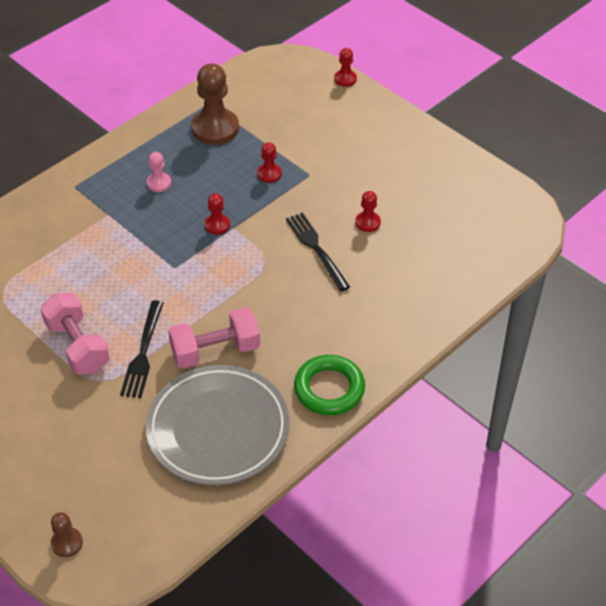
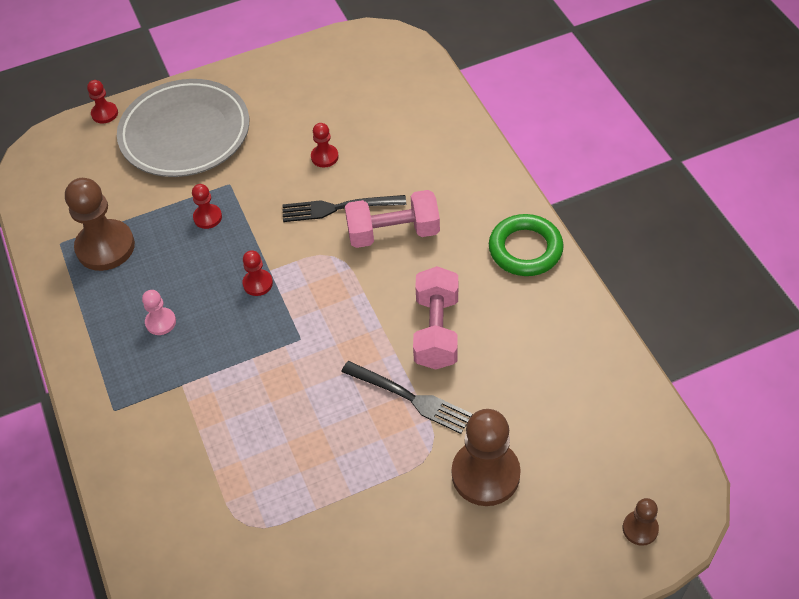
camera: 65 degrees left, 5 degrees up
pink dumbbell [40,293,110,375] -> pink dumbbell moved to [345,190,440,248]
grey plate [146,365,289,485] -> grey plate moved to [117,79,249,177]
none -> brown pawn [452,409,521,506]

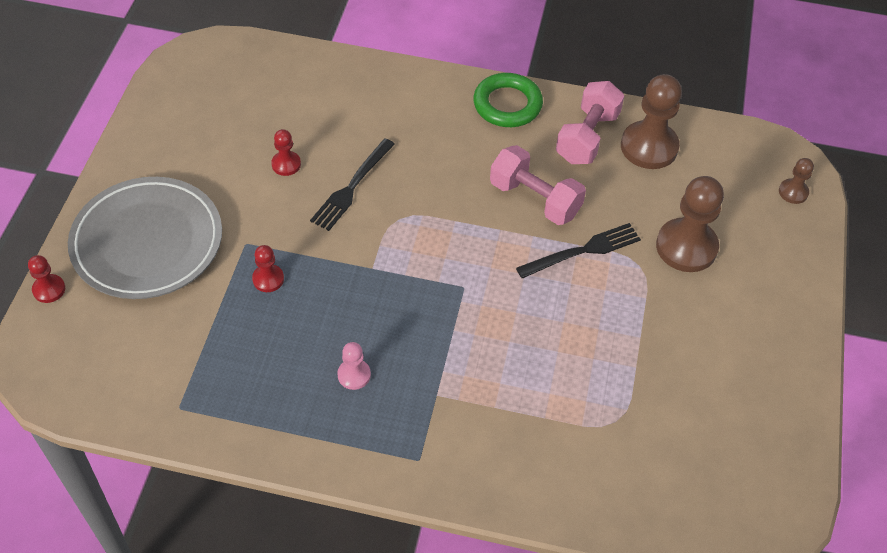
camera: 60 degrees left, 0 degrees up
brown pawn [65,178,135,271] -> brown pawn moved to [621,74,682,169]
red pawn [243,250,273,296] -> none
pink dumbbell [345,190,440,248] -> pink dumbbell moved to [556,81,625,164]

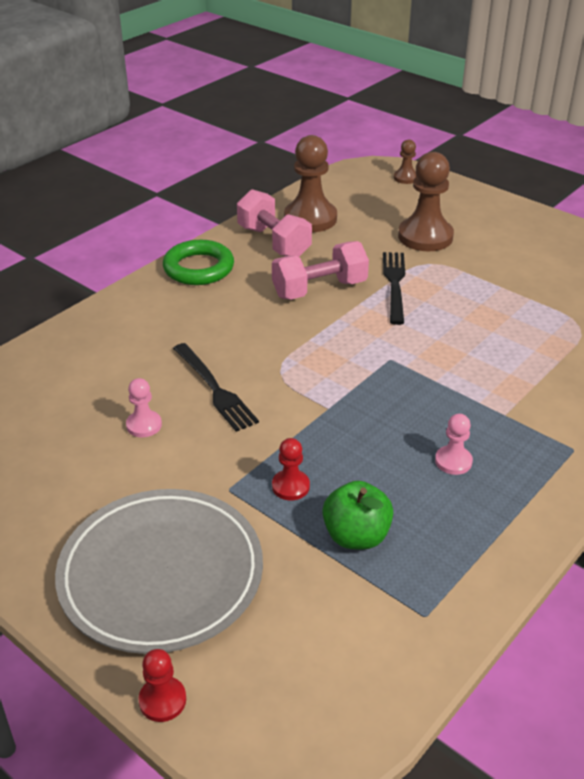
camera: 60 degrees left, 15 degrees down
red pawn [271,129,301,176] -> pink pawn [126,378,162,437]
none -> green apple [322,481,393,550]

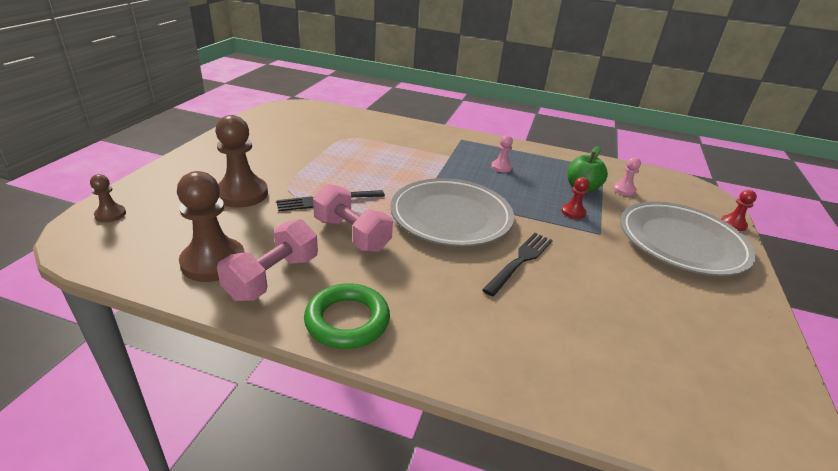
camera: 115 degrees left, 5 degrees down
pink pawn [126,378,162,437] -> pink pawn moved to [613,157,641,196]
none -> grey plate [390,178,514,246]

